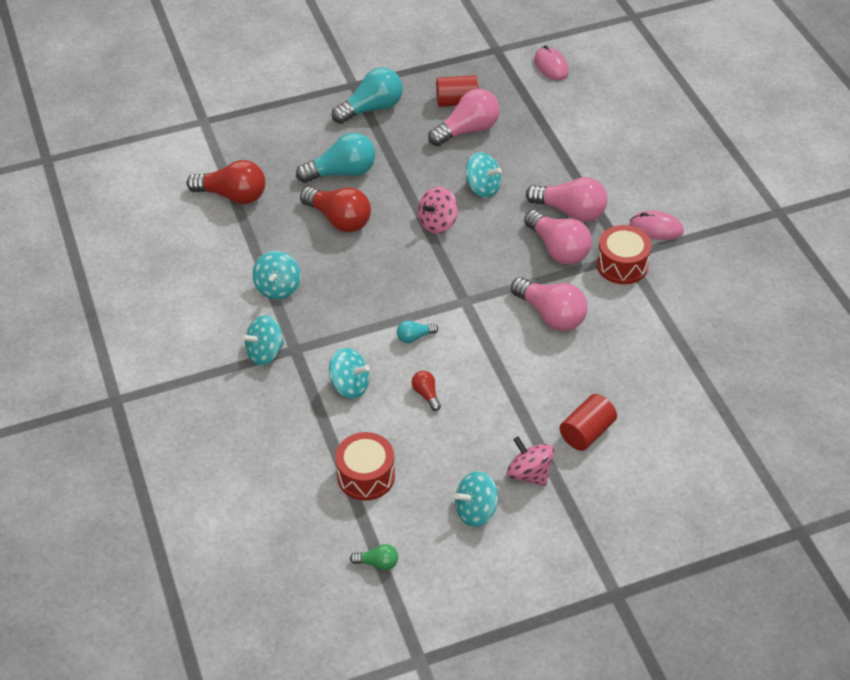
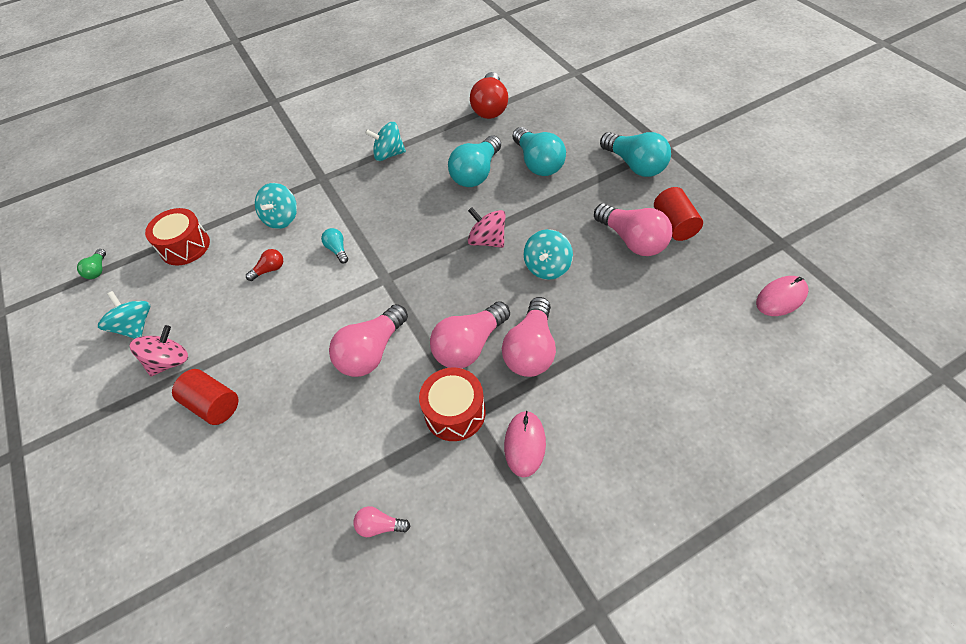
camera: 85 degrees right, 5 degrees up
turquoise spinning top [242,315,284,366] -> none
red light bulb [300,187,371,232] -> turquoise light bulb [448,135,501,187]
none -> pink light bulb [353,506,410,537]

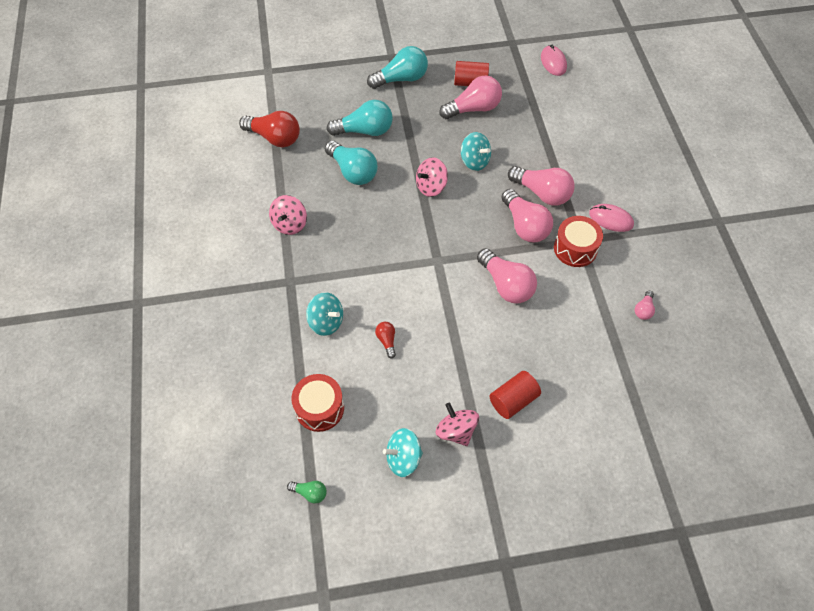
camera: 75 degrees left, 5 degrees up
turquoise light bulb [321,228,348,263] -> none
turquoise spinning top [365,122,406,161] -> pink spinning top [269,195,307,235]

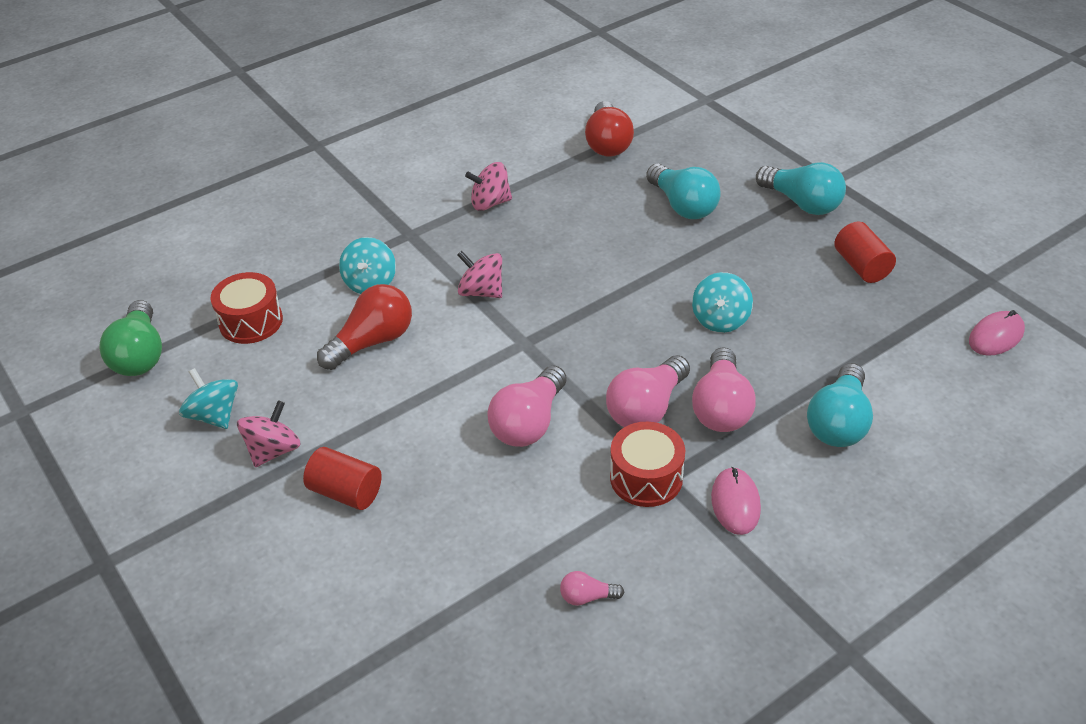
camera: 65 degrees right, 15 degrees down
green light bulb [287,481,327,504] -> green light bulb [99,300,162,376], size x2.09
turquoise light bulb [325,141,378,185] -> turquoise light bulb moved to [807,363,873,447]
red light bulb [375,322,396,359] -> red light bulb [317,284,412,370], size x2.09
pink spinning top [416,157,448,197] -> pink spinning top moved to [457,251,502,298]
pink light bulb [439,76,502,119] -> none

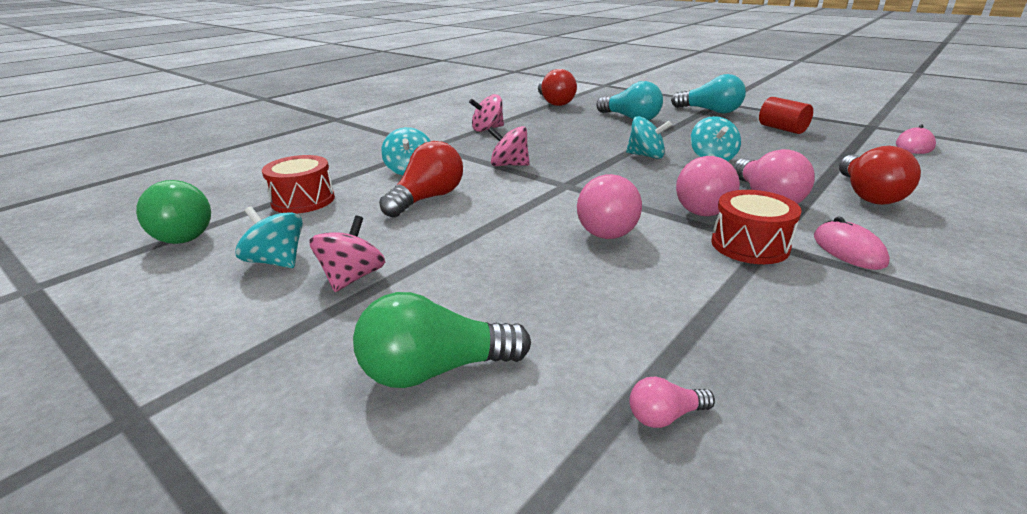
camera: 15 degrees left, 15 degrees down
red cylinder [303,447,382,510] -> none
pink light bulb [560,571,624,606] -> pink light bulb moved to [630,376,715,428]
turquoise light bulb [807,363,873,447] -> red light bulb [839,146,921,205]
none -> green light bulb [353,292,531,388]
none -> turquoise spinning top [626,116,672,159]

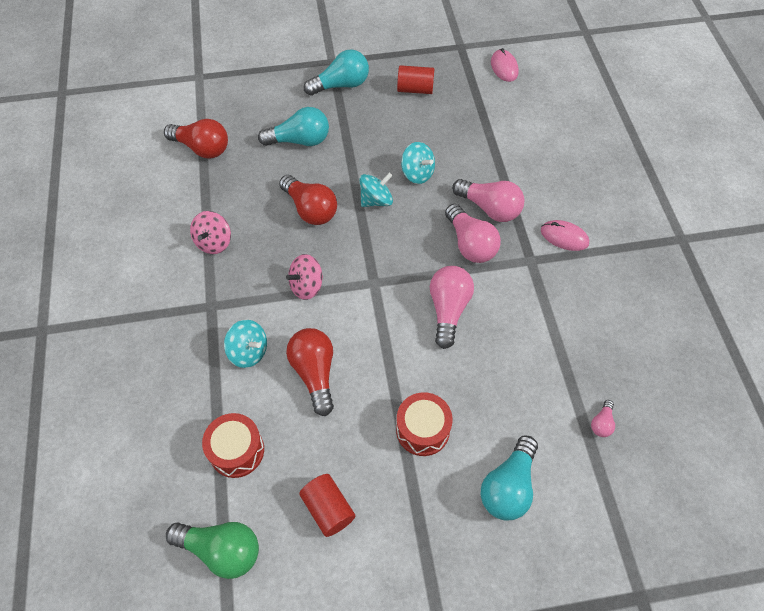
camera: 50 degrees left, 30 degrees up
turquoise spinning top [235,206,303,268] -> red cylinder [299,474,355,537]
pink spinning top [310,215,385,292] -> none
green light bulb [353,292,531,388] -> turquoise light bulb [480,435,538,520]
pink light bulb [577,174,642,239] -> pink light bulb turned 135 degrees counterclockwise [430,266,474,349]
red drum [712,190,802,264] -> red drum moved to [396,392,453,456]
red light bulb [839,146,921,205] -> red light bulb moved to [279,175,337,225]

